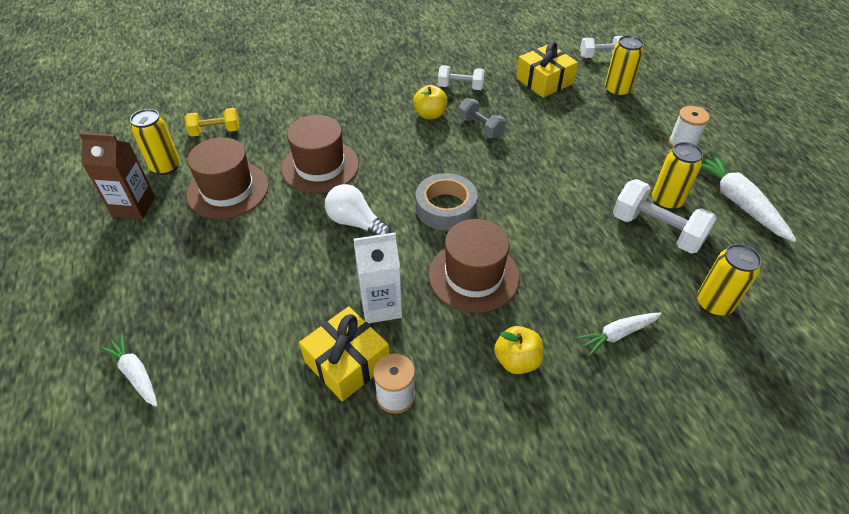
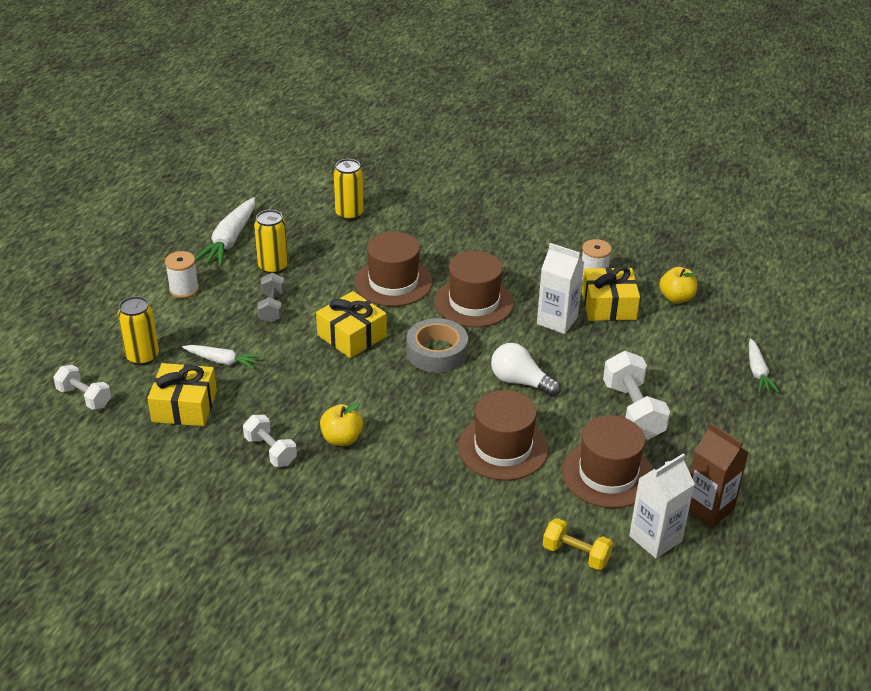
camera: 140 degrees left, 10 degrees down
yellow can [130,109,180,175] -> white carton [629,454,695,558]
white light bulb [325,184,391,236] -> white light bulb turned 135 degrees clockwise [491,343,561,397]
grey dumbbell [458,98,506,138] -> grey dumbbell moved to [257,273,285,323]
yellow apple [494,326,544,374] -> yellow apple moved to [659,267,697,303]
white carrot [576,313,662,356] -> white carrot moved to [182,345,261,369]
white dumbbell [613,179,717,254] -> white dumbbell moved to [603,351,670,440]
none -> yellow gift [316,291,387,358]
none -> brown hat [355,232,432,307]

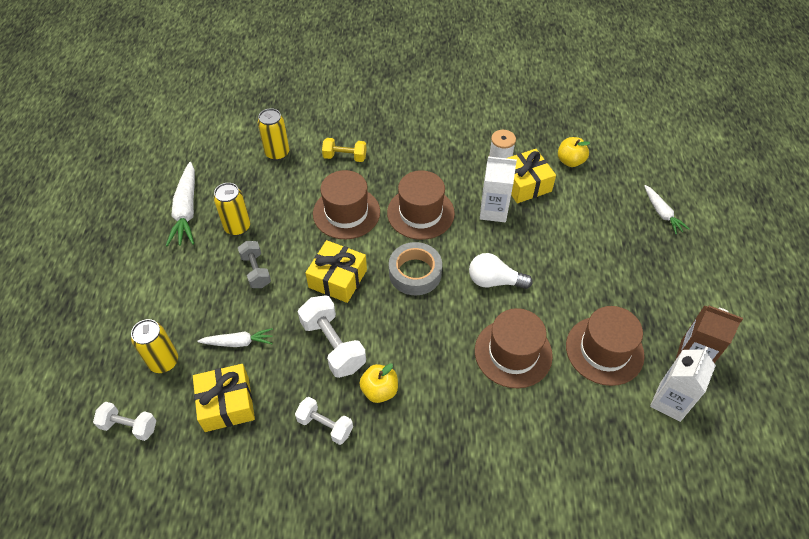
camera: 20 degrees left, 15 degrees up
white spool [165,251,199,298] -> none
yellow dumbbell [543,518,613,570] -> yellow dumbbell moved to [322,138,367,162]
white dumbbell [603,351,670,440] -> white dumbbell moved to [298,295,366,378]

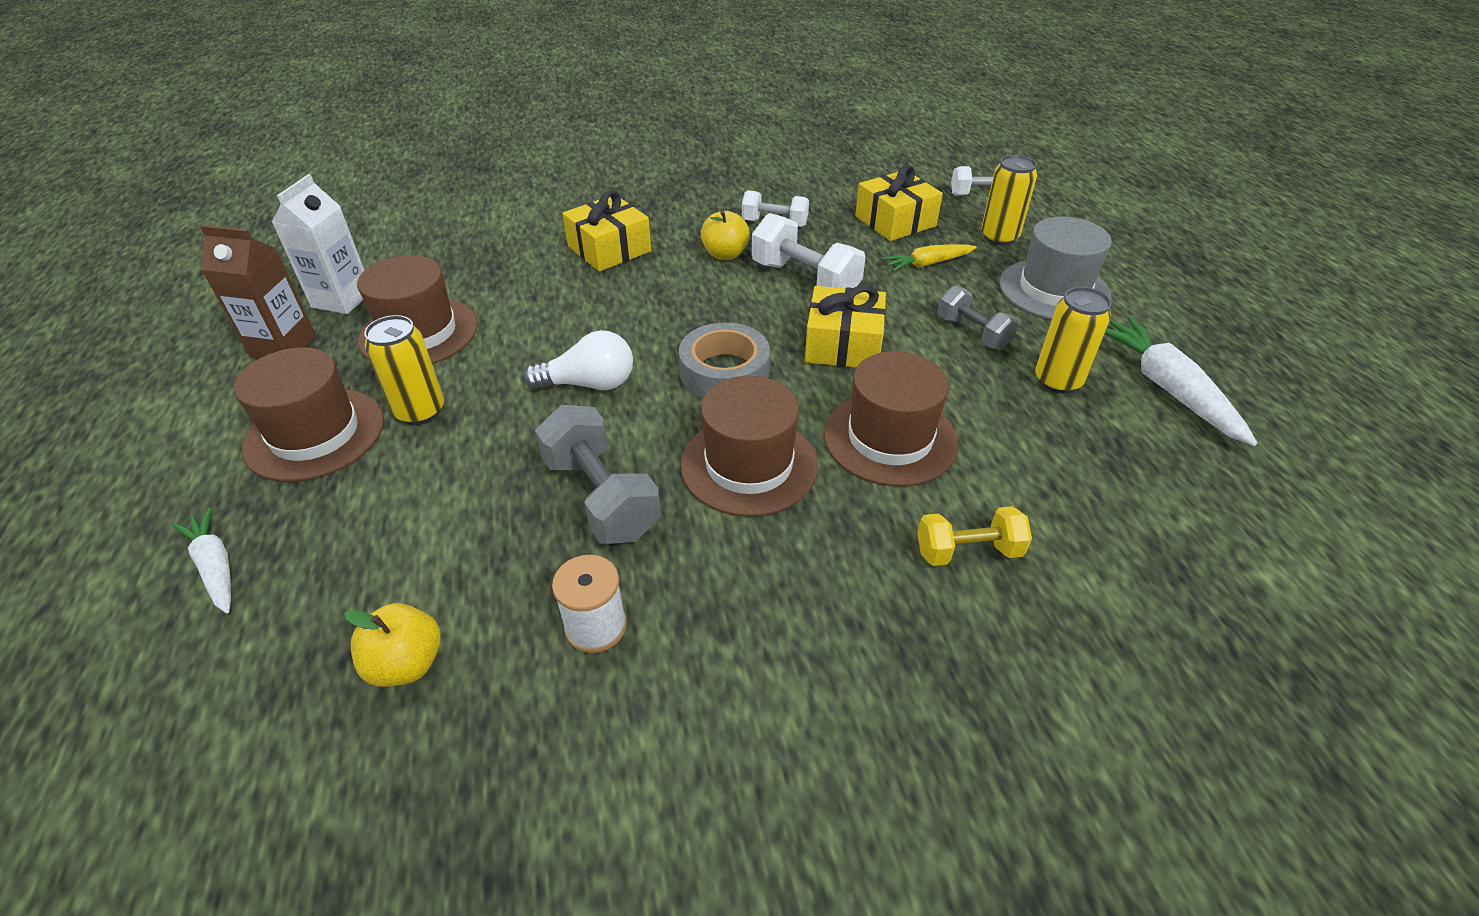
camera: 165 degrees right, 10 degrees down
white carrot [197,328,273,347] -> yellow carrot [882,244,976,272]
yellow can [258,108,289,161] -> yellow can moved to [364,315,444,425]
brown hat [475,308,553,388] -> brown hat moved to [234,348,384,482]
white carton [480,157,517,222] -> grey dumbbell [535,405,661,544]
yellow gift [507,149,556,203] -> yellow gift moved to [562,190,651,272]
none -> grey hat [999,216,1112,319]

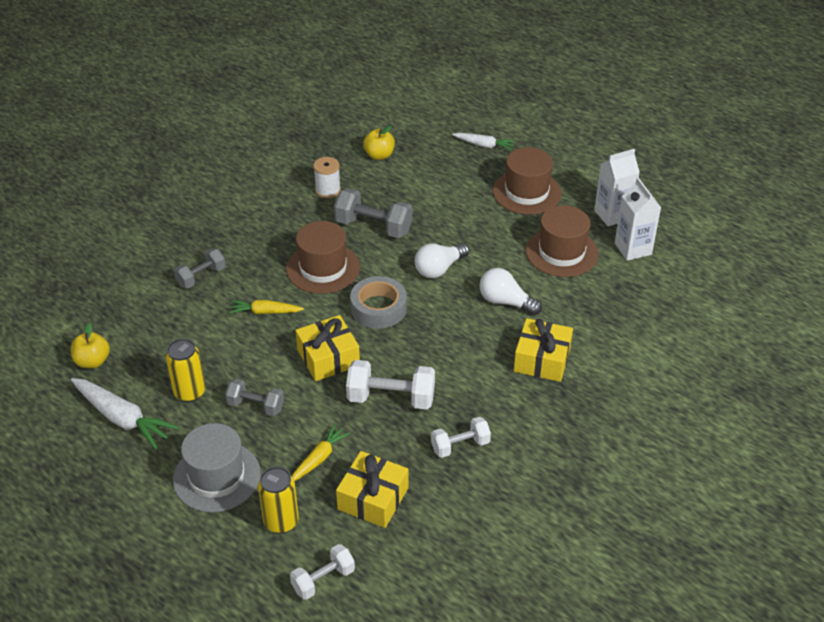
camera: 145 degrees right, 0 degrees up
brown carton [200,225,316,358] -> white carton [594,149,640,226]
yellow can [364,315,444,425] -> none
yellow apple [701,210,750,260] -> yellow apple moved to [71,323,110,368]
brown hat [824,351,958,486] -> yellow carrot [229,300,304,314]
yellow dumbbell [917,506,1032,566] -> grey dumbbell [174,248,226,288]
none -> white light bulb [479,268,542,315]

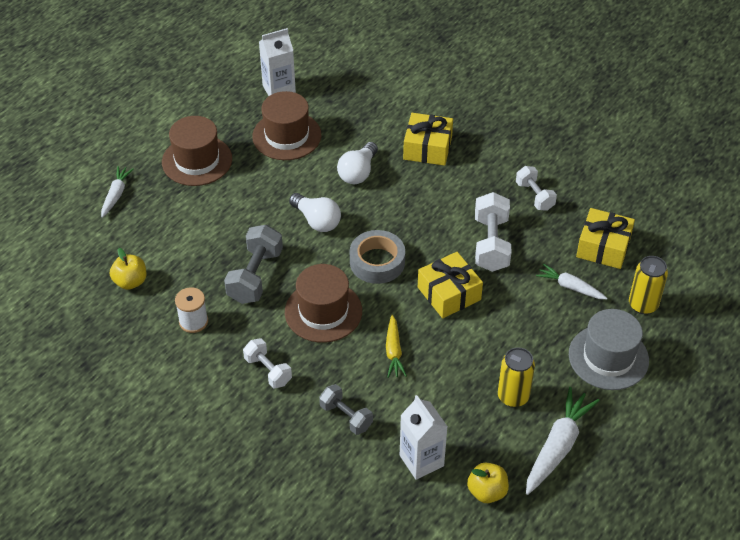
camera: 95 degrees left, 5 degrees up
grey dumbbell [225,379,284,416] -> none
white dumbbell [290,544,355,600] -> white dumbbell moved to [243,338,292,388]
yellow carrot [292,424,350,481] -> white carrot [536,264,607,299]
white carton [594,149,640,226] -> white carton moved to [400,395,448,480]

